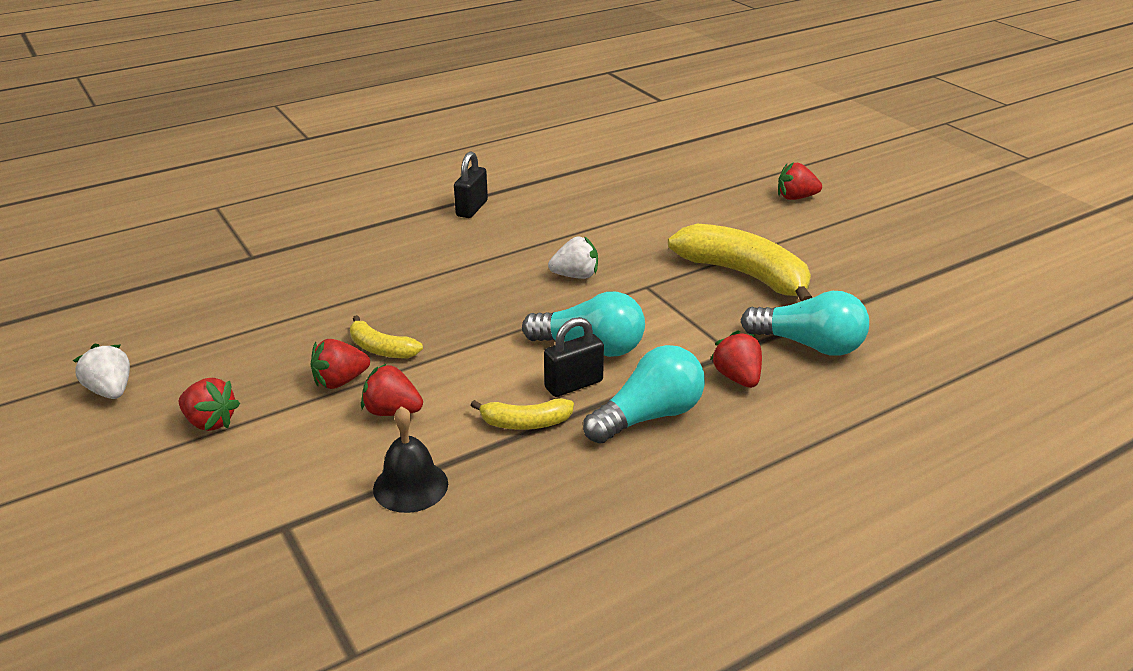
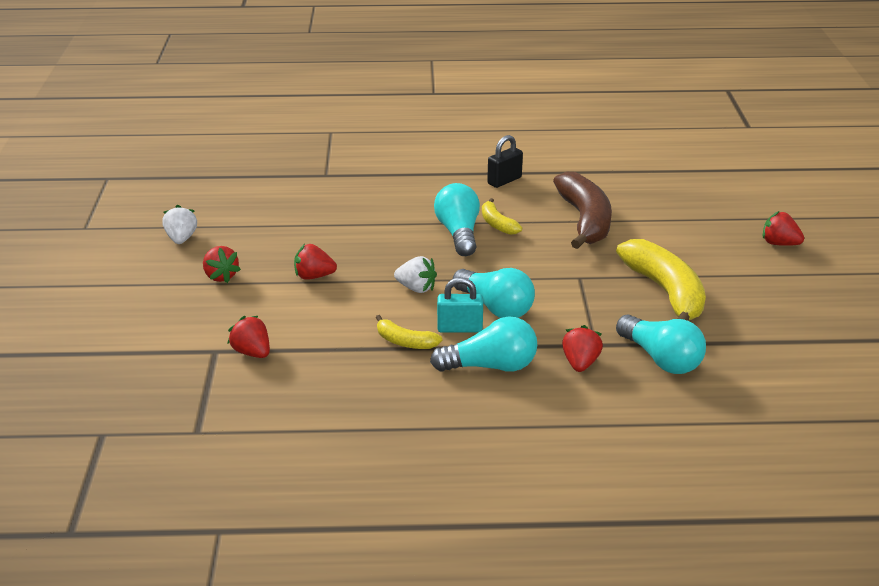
camera: 30 degrees right, 0 degrees up
yellow banana [350,315,423,359] -> yellow banana moved to [482,198,522,235]
red strawberry [361,363,423,416] -> red strawberry moved to [227,316,270,358]
black bell [373,406,448,513] -> none
black padlock [544,317,604,397] -> turquoise padlock [437,277,483,333]
white strawberry [548,236,598,279] -> white strawberry moved to [394,256,437,293]
none -> turquoise light bulb [434,183,480,256]
none -> brown banana [553,172,612,249]

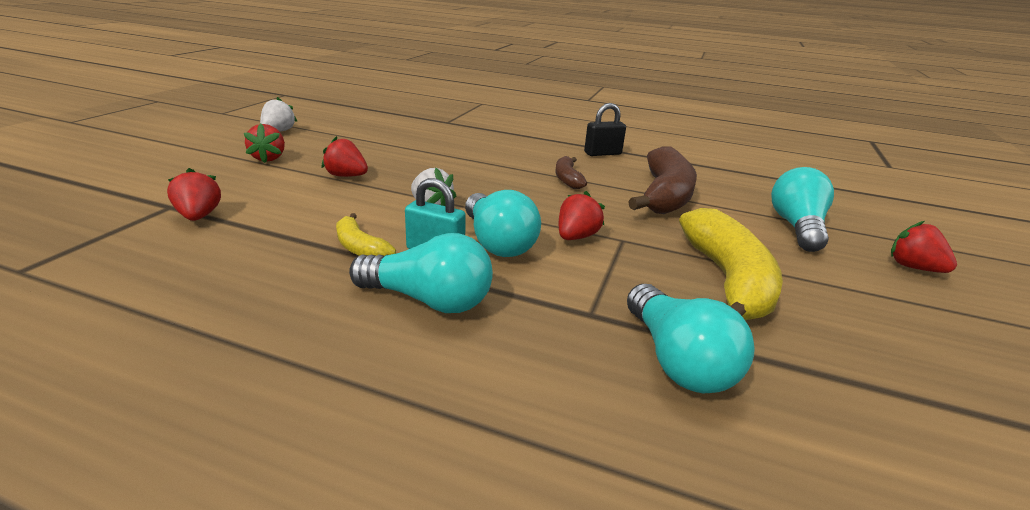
camera: 20 degrees right, 5 degrees down
turquoise light bulb [434,183,480,256] -> turquoise light bulb moved to [771,167,834,252]
yellow banana [482,198,522,235] -> brown banana [556,156,587,189]
red strawberry [562,325,603,372] -> red strawberry moved to [559,191,605,240]

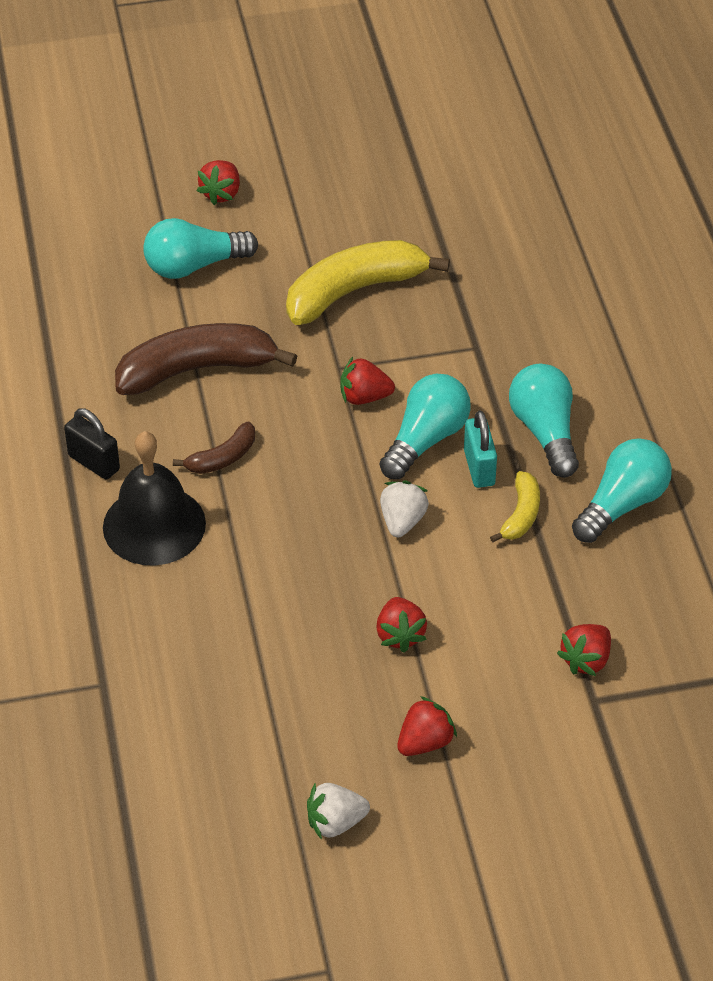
camera: 120 degrees left, 20 degrees up
turquoise light bulb [627,284,755,393] -> turquoise light bulb moved to [572,438,672,543]
none -> black bell [103,431,206,566]

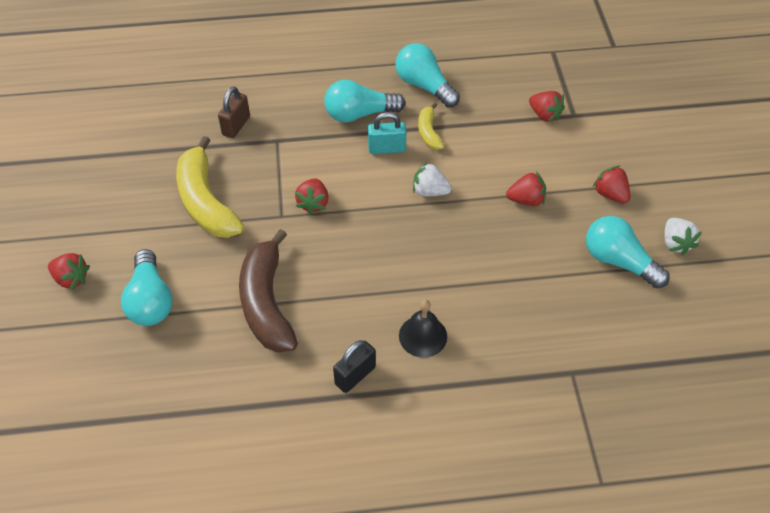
camera: 85 degrees left, 5 degrees up
black bell [103,431,206,566] -> black bell [399,300,447,358], size x0.62
brown banana [173,422,255,474] -> none
turquoise light bulb [380,374,471,479] -> turquoise light bulb moved to [586,216,669,288]
yellow banana [490,471,540,542] -> yellow banana turned 120 degrees counterclockwise [418,102,444,150]
none -> brown padlock [218,87,250,138]

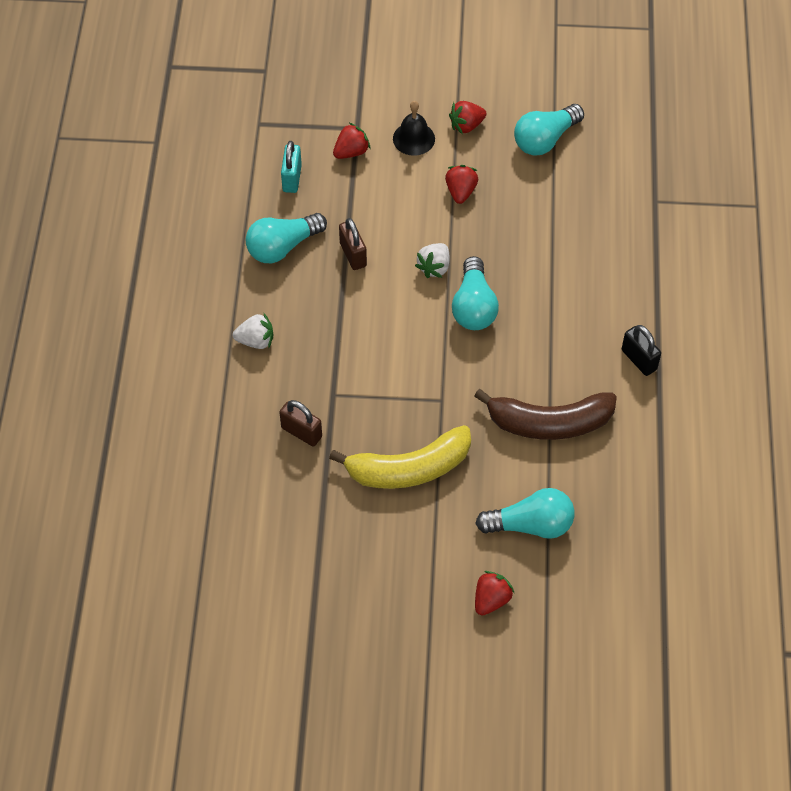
camera: 80 degrees left, 5 degrees up
red strawberry [295,178,329,215] -> none
turquoise light bulb [324,80,406,122] -> turquoise light bulb moved to [452,256,499,330]
turquoise padlock [368,112,406,154] -> turquoise padlock moved to [281,141,302,193]
black bell [399,300,447,358] -> black bell moved to [393,101,435,156]
yellow banana [418,102,444,150] -> brown padlock [339,218,367,270]
white strawberry [665,218,702,255] -> white strawberry moved to [233,312,273,349]

